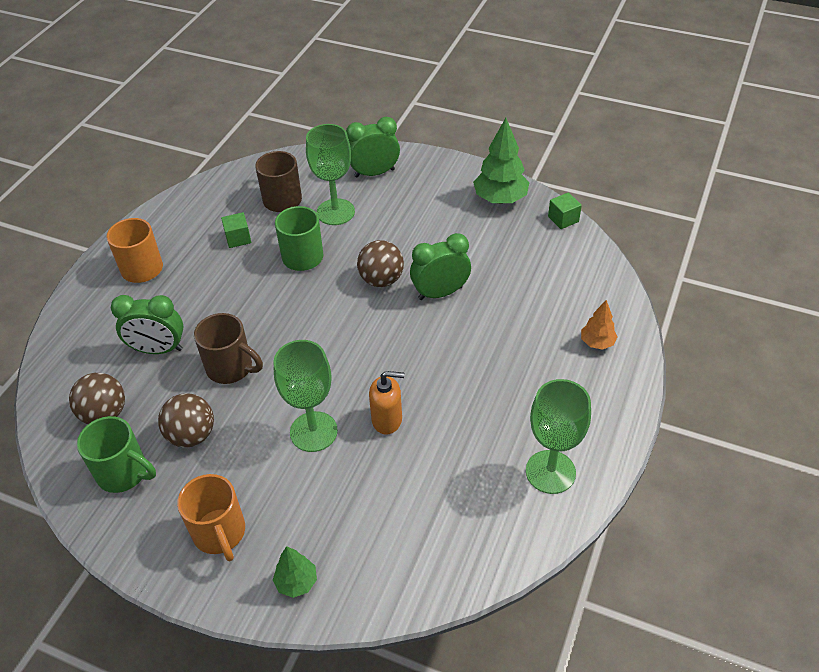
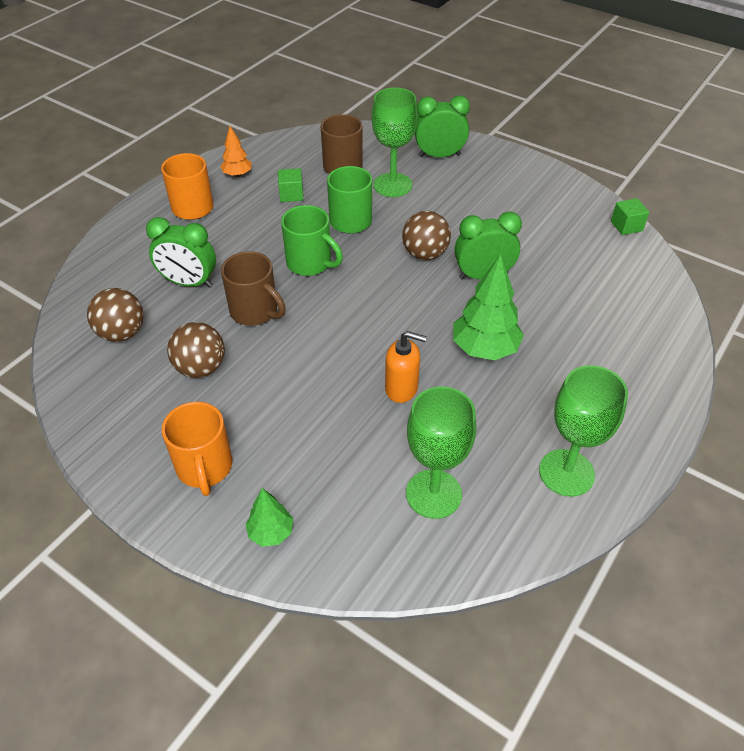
camera: 10 degrees right, 0 degrees up
green mug [77,416,156,493] -> green mug moved to [281,205,343,276]
green goblet [274,340,338,452] -> green goblet moved to [406,387,476,519]
green tree [473,118,530,204] -> green tree moved to [453,254,524,360]
orange tree [581,300,618,350] -> orange tree moved to [220,126,252,177]

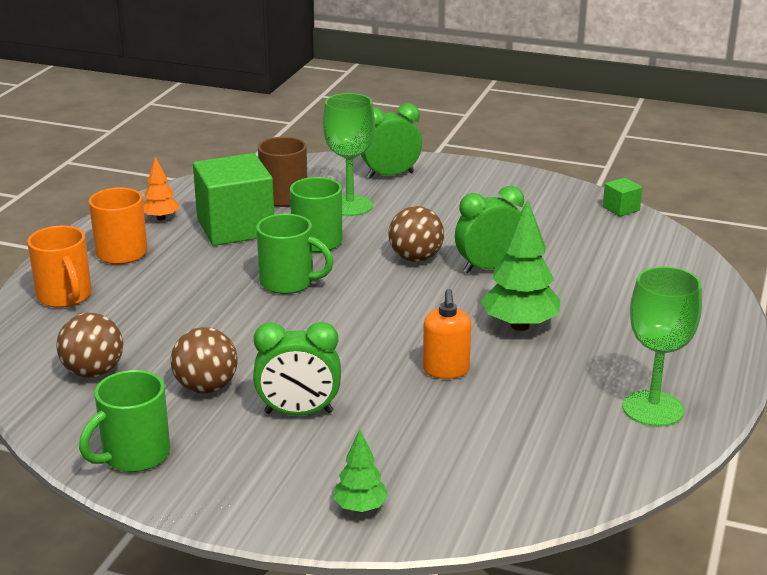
camera: 15 degrees left, 20 degrees down
green clock [146,217,216,287] -> green clock moved to [253,322,341,415]
orange mug [162,402,232,496] -> orange mug moved to [27,226,92,308]
brown mug [221,251,286,326] -> none
green cube [278,168,303,202] -> green cube [193,153,274,246], size x2.35
orange soap dispenser [385,331,427,403] -> orange soap dispenser turned 90 degrees clockwise [423,289,471,379]
green goblet [406,387,476,519] -> none
none -> green mug [79,370,170,472]

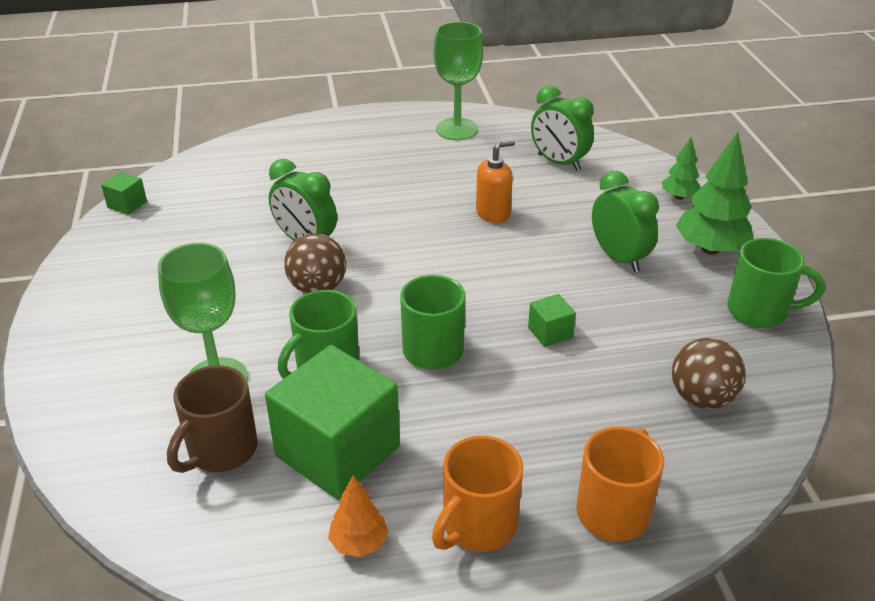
camera: 120 degrees left, 10 degrees up
brown ball [171,327,238,394] -> none
green clock [361,103,422,179] -> green clock moved to [531,85,594,171]
green tree [481,199,560,331] -> green tree moved to [676,132,753,255]
none -> green cube [528,294,576,347]

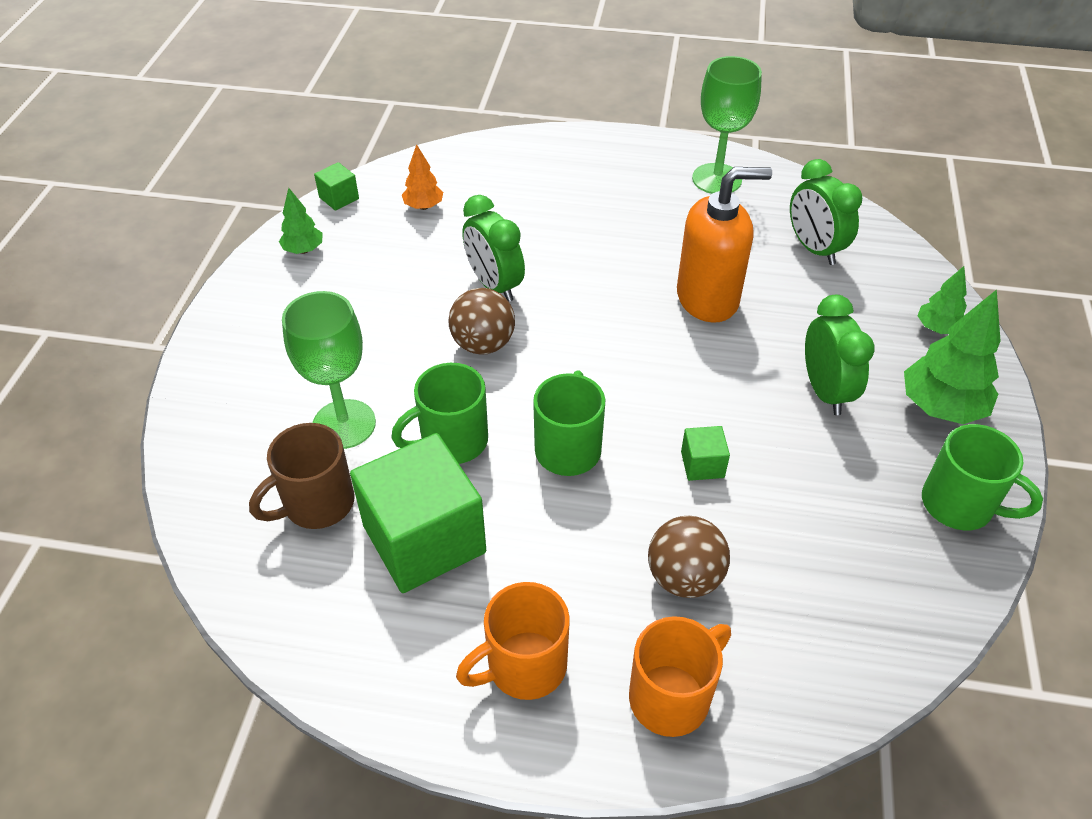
camera: 20 degrees right, 10 degrees up
orange tree [328,475,388,557] -> orange tree moved to [402,144,443,210]
orange soap dispenser [476,140,515,223] -> orange soap dispenser [677,167,772,323], size x1.69
brown ball [672,338,746,409] -> brown ball moved to [648,516,730,598]
none -> green tree [279,188,322,254]

